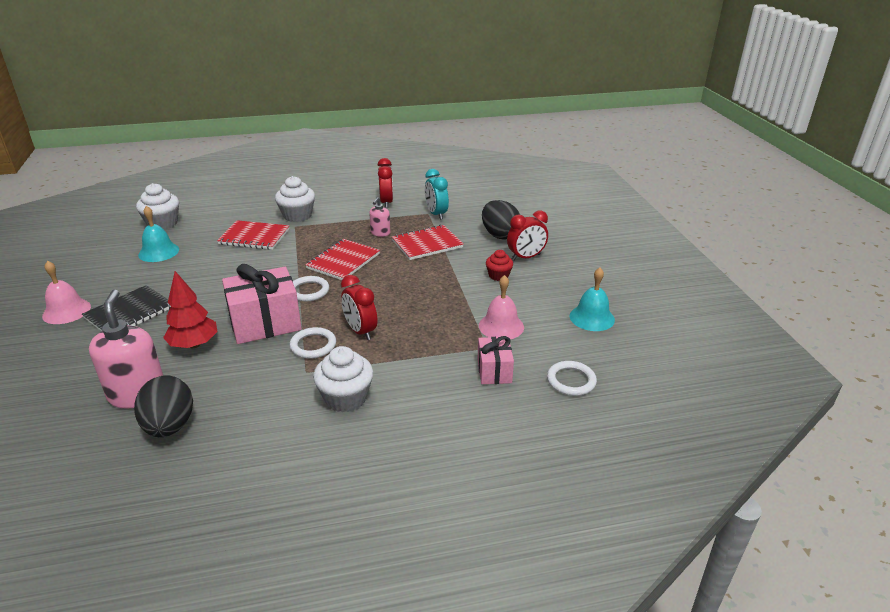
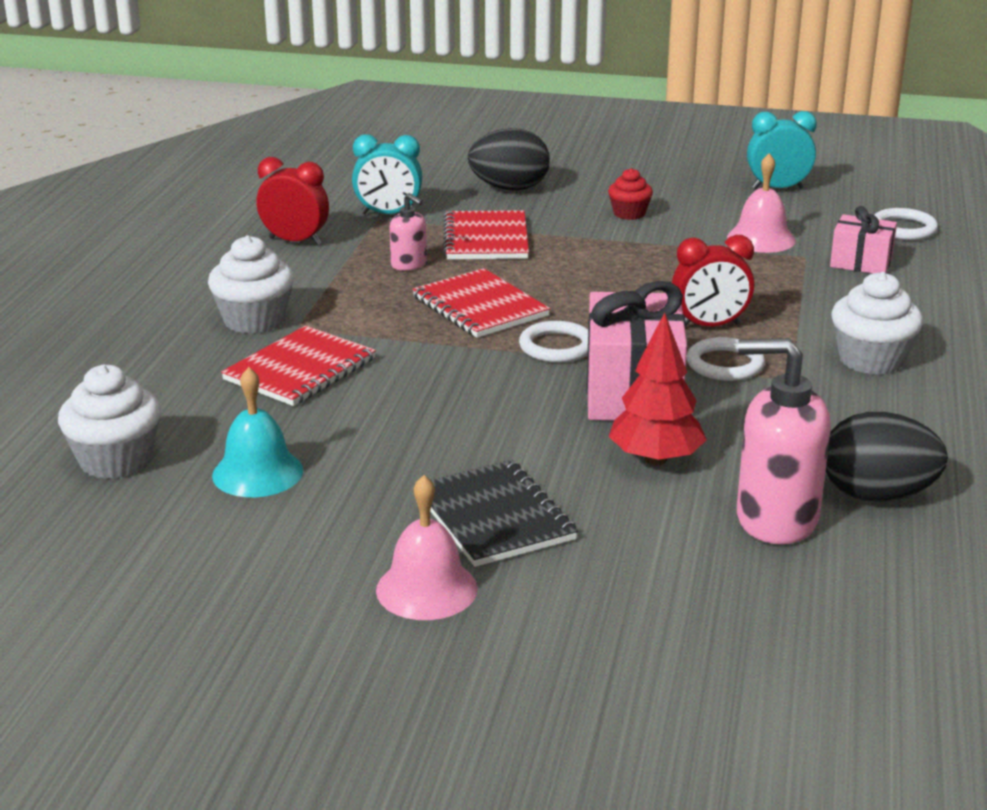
camera: 65 degrees left, 5 degrees down
red clock [507,210,548,261] -> none
turquoise bell [570,267,615,331] -> turquoise clock [747,111,817,189]

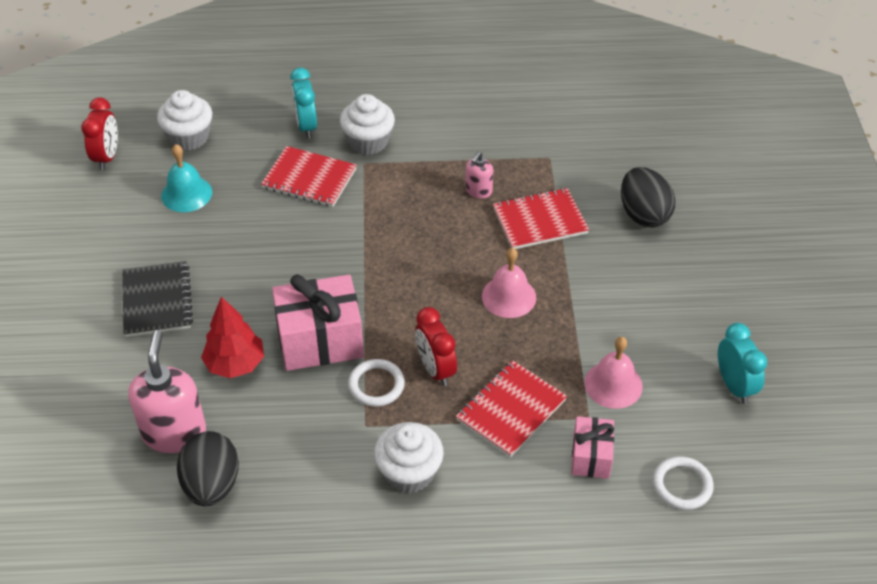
camera: 75 degrees right, 20 degrees up
red clock [256,157,329,245] -> red clock moved to [81,97,118,170]
turquoise clock [352,134,423,214] -> turquoise clock moved to [290,68,317,139]
pink bell [376,475,478,620] -> pink bell moved to [482,248,536,318]
red notebook [412,268,550,338] -> red notebook moved to [456,360,567,457]
black notebook [414,460,578,567] -> black notebook turned 60 degrees counterclockwise [122,261,193,337]
white ring [519,321,588,363] -> none
red cupcake [608,168,653,220] -> none

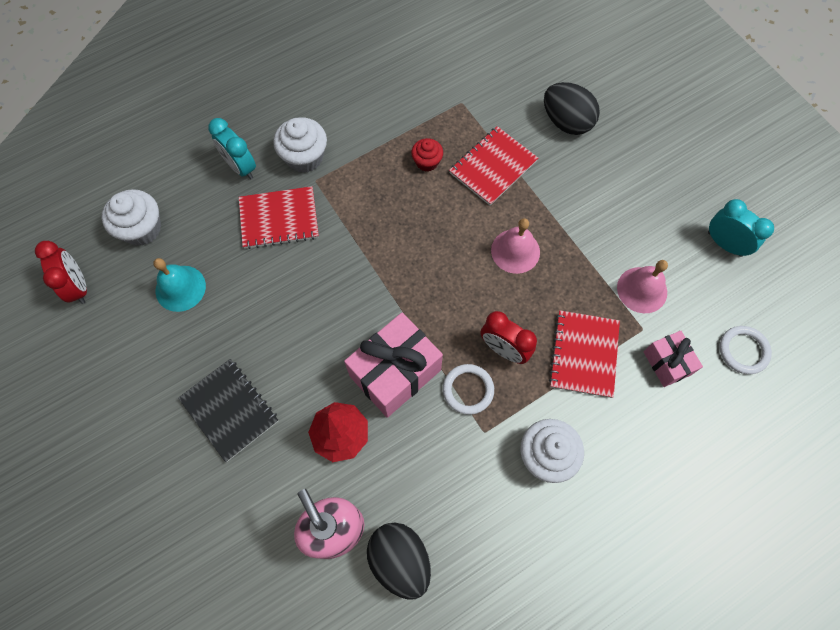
camera: 30 degrees left, 20 degrees up
pink soap dispenser [465,151,493,198] -> red cupcake [411,138,443,172]

